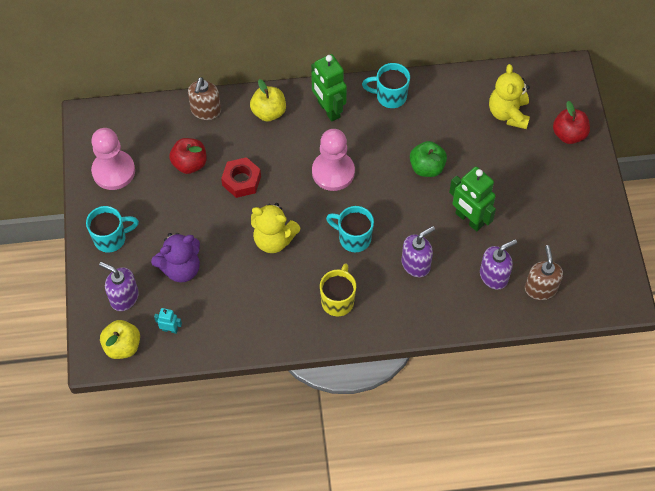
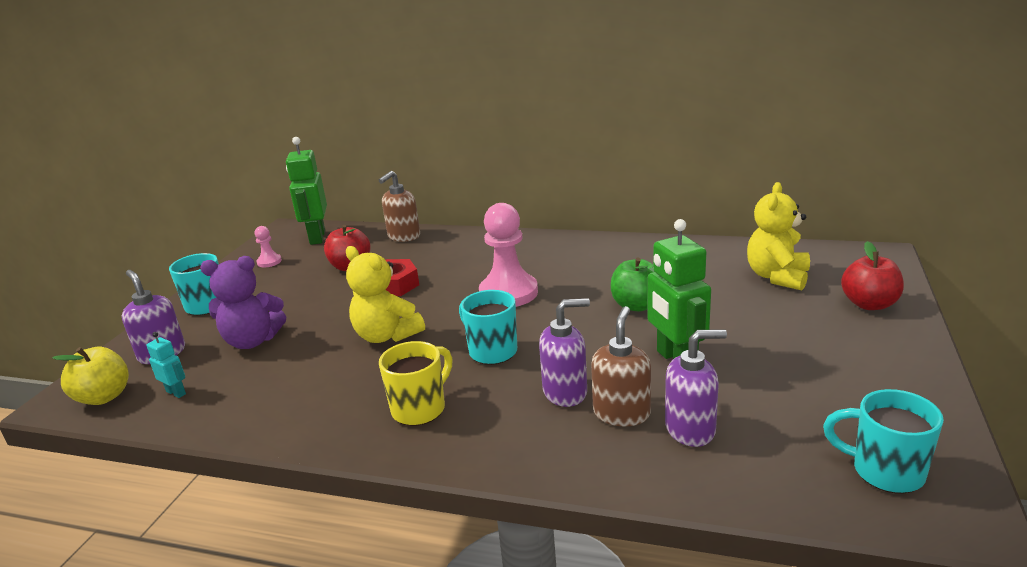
camera: 25 degrees right, 35 degrees down
pink pawn [91,128,135,190] -> pink pawn [255,226,282,267], size x0.47
yellow apple [250,79,286,121] -> none
green robot [311,54,347,122] -> green robot moved to [286,137,327,245]
turquoise mug [362,63,410,108] -> turquoise mug moved to [823,389,944,493]
brown soap dispenser [525,245,563,300] -> brown soap dispenser moved to [591,306,651,427]

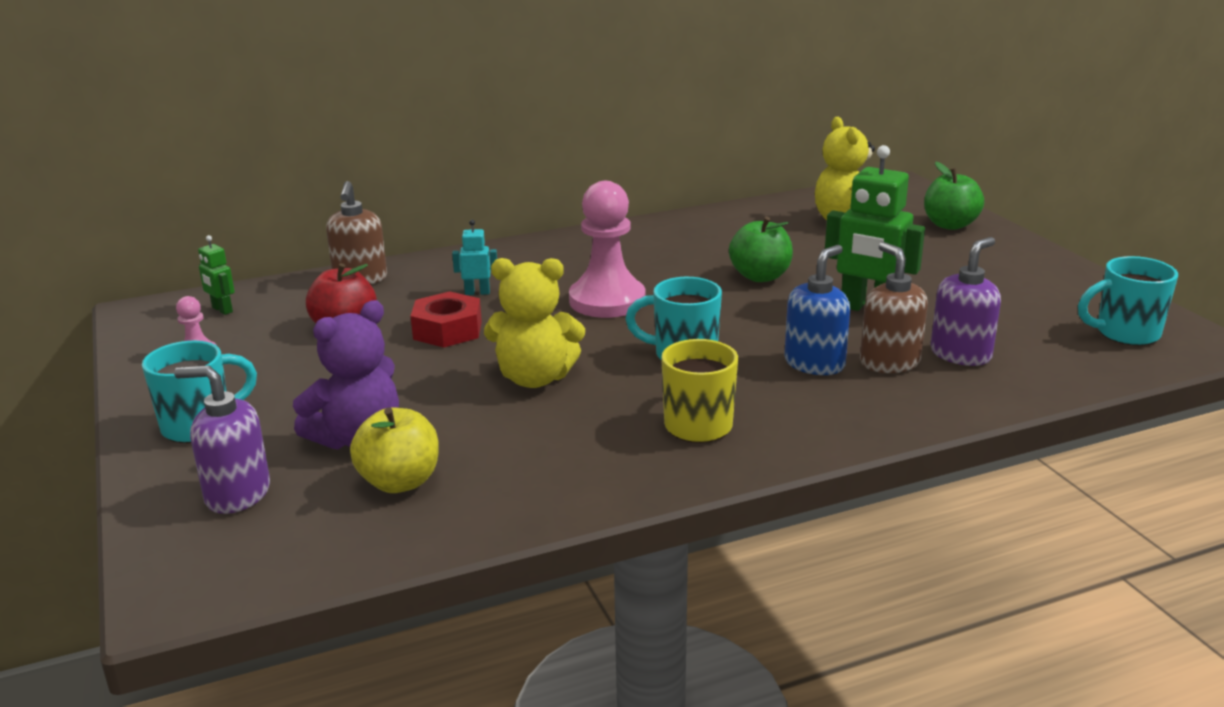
camera: 40 degrees left, 0 degrees up
yellow apple [52,346,129,405] -> yellow apple moved to [350,407,439,493]
turquoise robot [146,332,186,398] -> turquoise robot moved to [452,220,497,295]
green robot [286,137,327,245] -> green robot [198,235,235,315], size x0.48
purple soap dispenser [539,298,590,407] -> blue soap dispenser [784,245,850,375]
red apple [841,241,904,310] -> green apple [924,162,984,230]

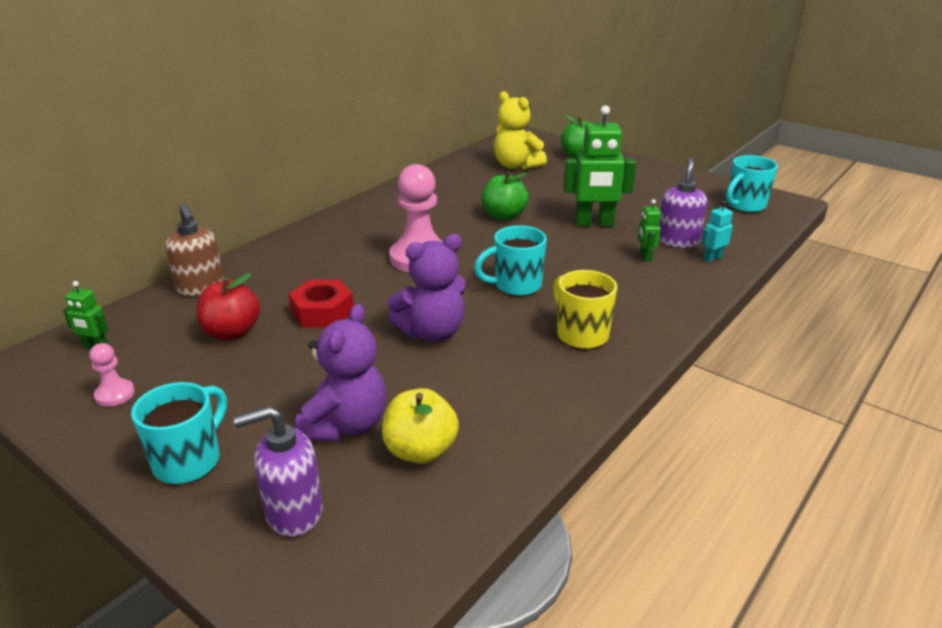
camera: 30 degrees left, 5 degrees up
turquoise robot [452,220,497,295] -> turquoise robot moved to [701,201,733,262]
yellow teddy bear [484,258,585,388] -> purple teddy bear [387,234,466,342]
blue soap dispenser [784,245,850,375] -> none
brown soap dispenser [860,242,928,373] -> green robot [638,199,661,262]

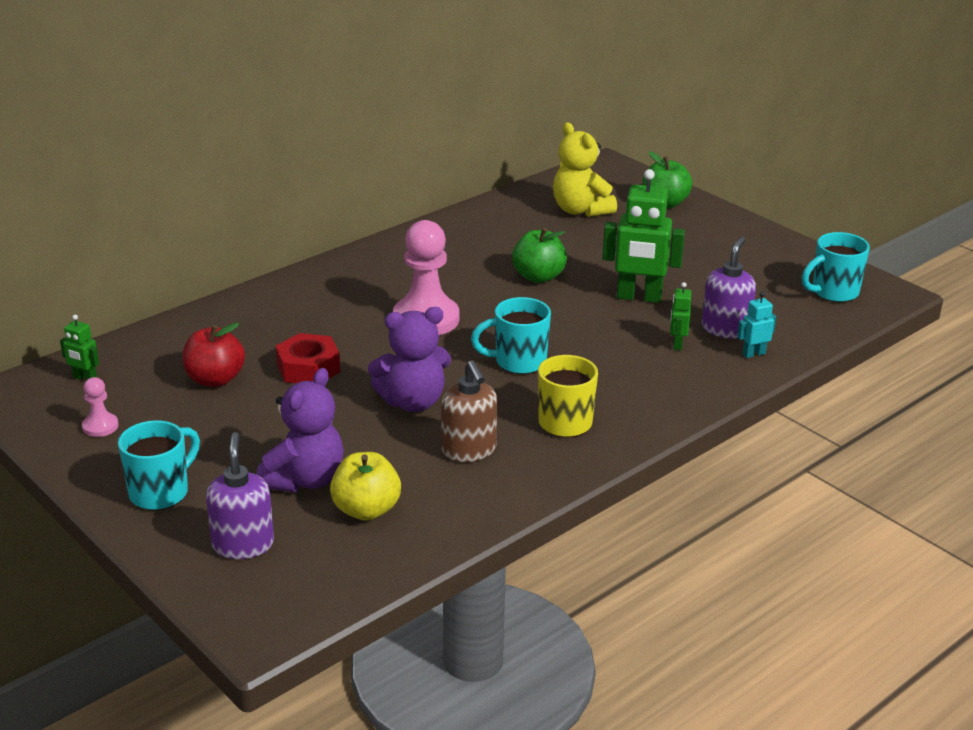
camera: 10 degrees right, 0 degrees up
brown soap dispenser [165,204,224,296] -> brown soap dispenser moved to [441,360,497,462]
purple soap dispenser [233,406,323,537] -> purple soap dispenser turned 90 degrees clockwise [206,432,274,559]

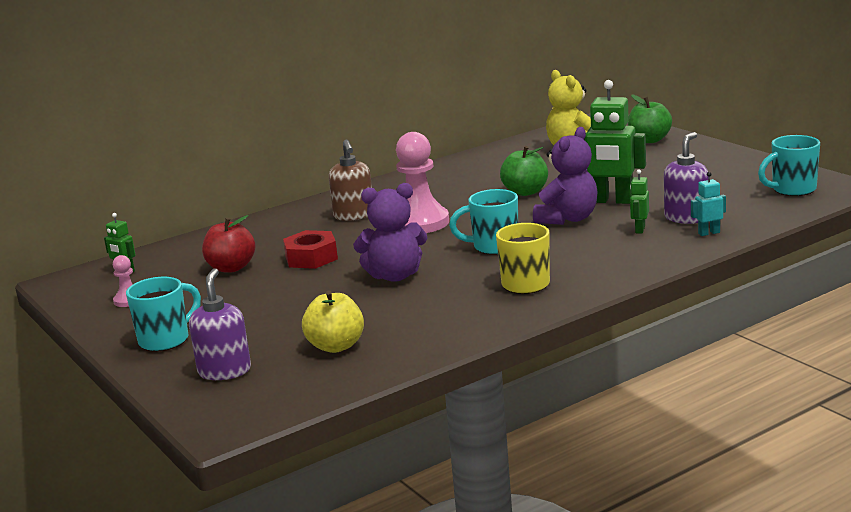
camera: 10 degrees right, 10 degrees down
purple teddy bear [256,368,344,492] -> purple teddy bear moved to [533,127,597,225]
brown soap dispenser [441,360,497,462] -> brown soap dispenser moved to [329,140,372,221]

